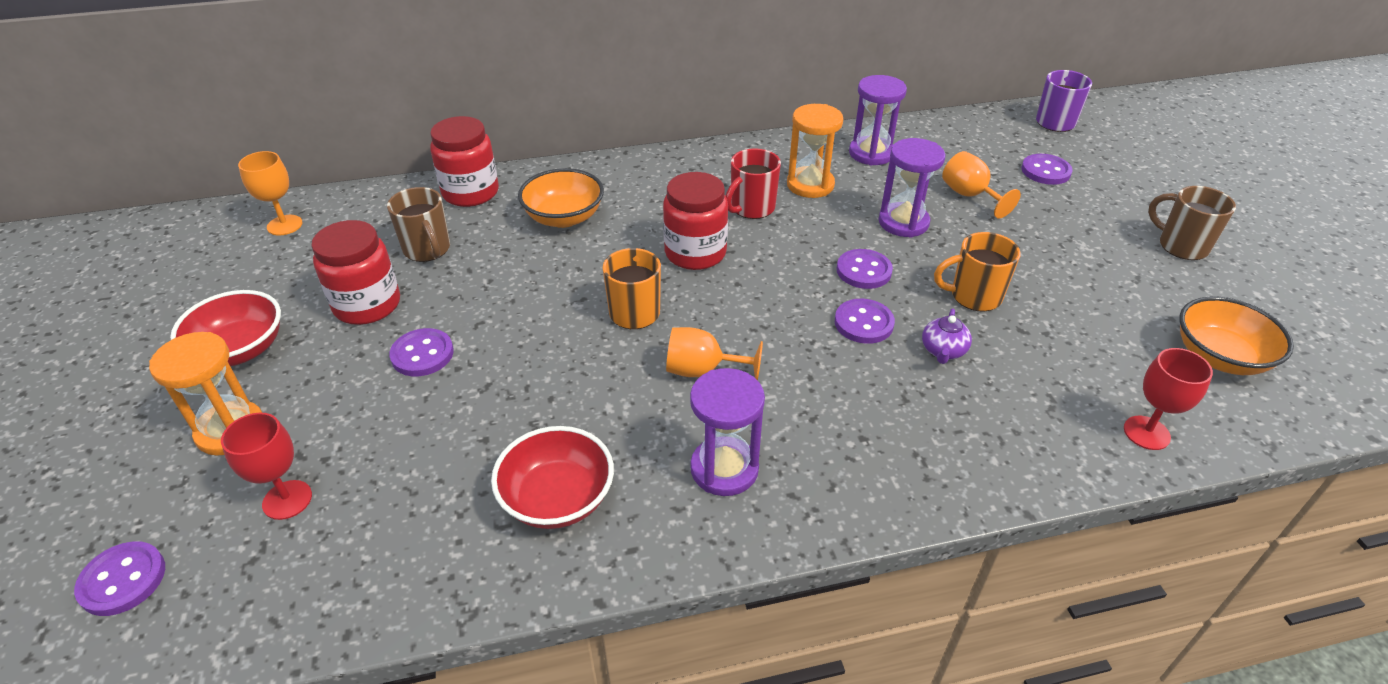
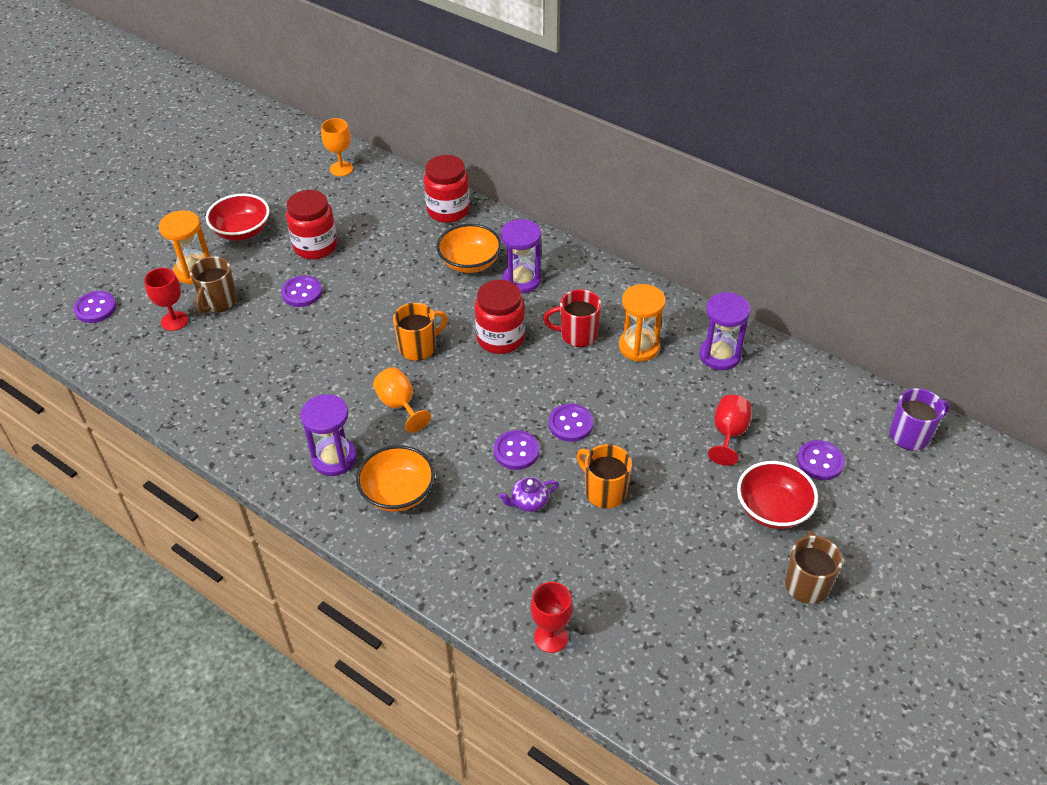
camera: 50 degrees right, 5 degrees up
brown mug [387,187,450,262] -> brown mug moved to [190,256,237,314]
red bowl [491,426,614,529] -> red bowl moved to [737,461,818,529]
purple hourglass [878,138,946,237] -> purple hourglass moved to [501,219,541,293]
orange goblet [942,151,1021,219] -> red goblet [708,395,752,466]
orange bowl [1179,297,1294,375] -> orange bowl moved to [356,445,435,512]

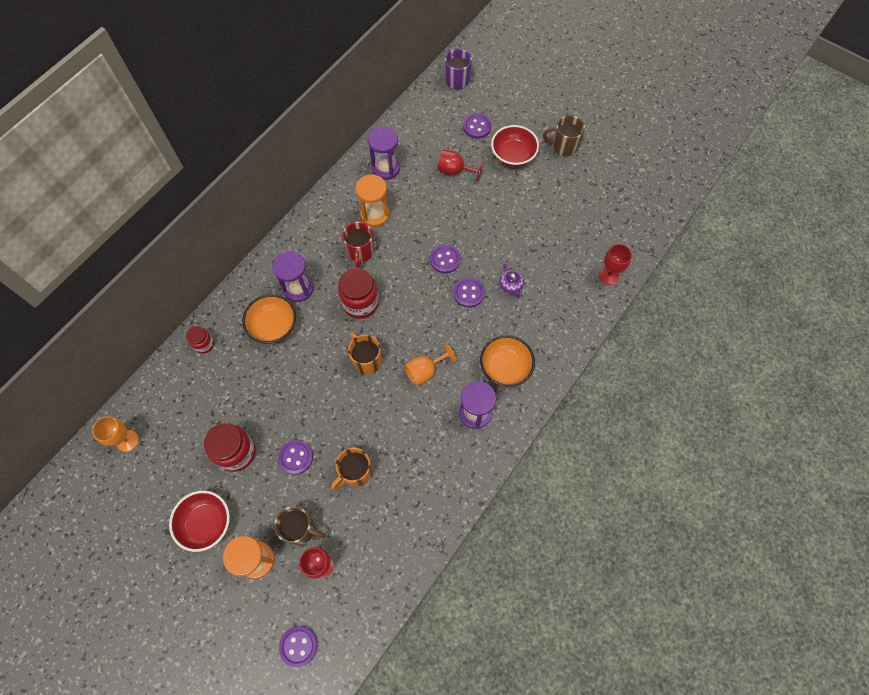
camera: 90 degrees left, 20 degrees up
red jar [424,155,470,223] -> red jar [186,326,214,354], size x0.56
orange mug [577,444,632,509] -> orange mug moved to [331,448,372,490]

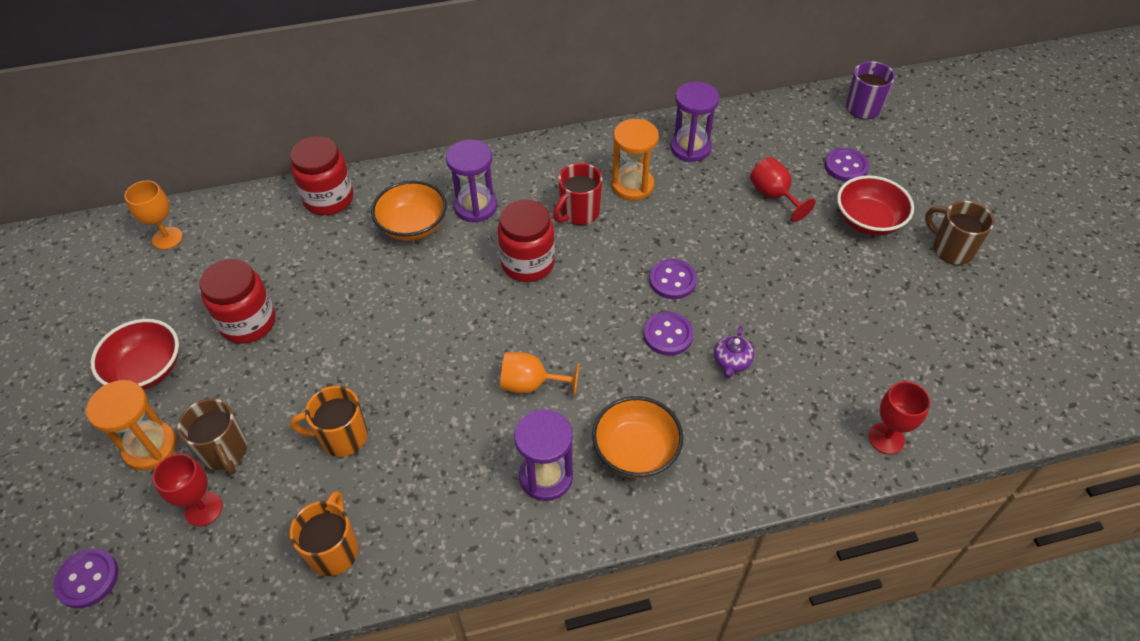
camera: 40 degrees right, 15 degrees down
red jar [186,326,214,354] -> red jar [290,136,353,215], size x1.77
purple button [278,440,313,475] -> none
orange mug [348,332,382,375] -> orange mug moved to [290,491,359,576]

